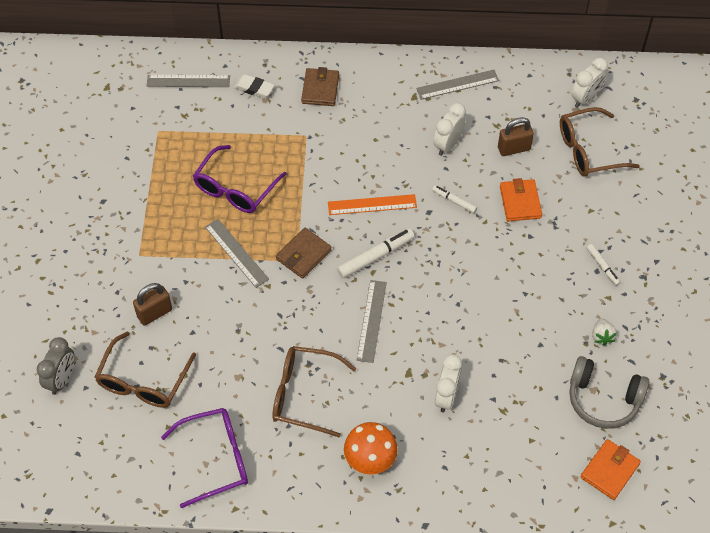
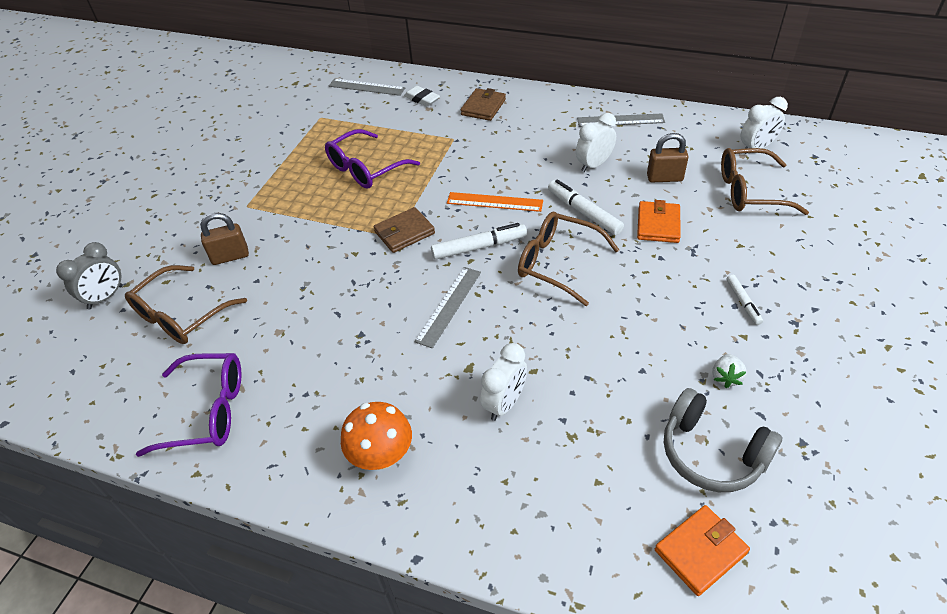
camera: 20 degrees right, 10 degrees down
grey ruler [205,219,269,288] -> none
brown glasses [272,346,356,437] -> brown glasses moved to [518,212,619,306]
white marker [432,185,477,213] -> white marker [548,180,624,235], size x1.70

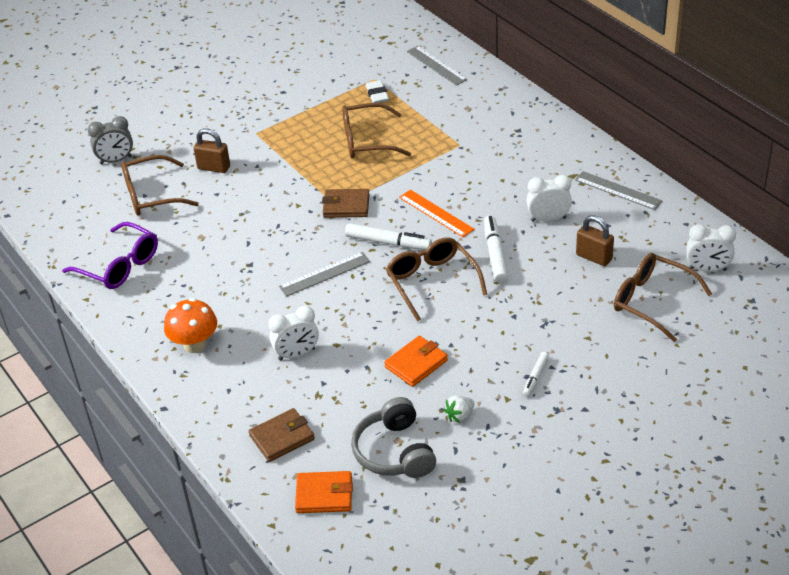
camera: 35 degrees right, 5 degrees down
purple glasses [325,129,420,189] -> brown glasses [342,103,411,158]
white eraser [404,86,440,107] -> white eraser moved to [366,80,389,103]
brown wallet [461,88,506,121] -> brown wallet moved to [249,408,315,462]
orange wallet [637,200,681,243] -> orange wallet moved to [384,336,448,387]

